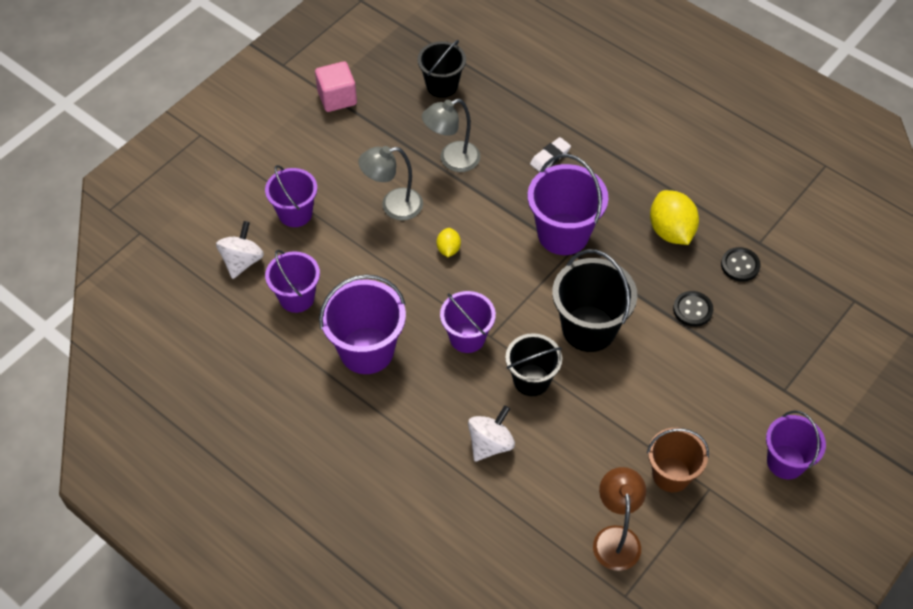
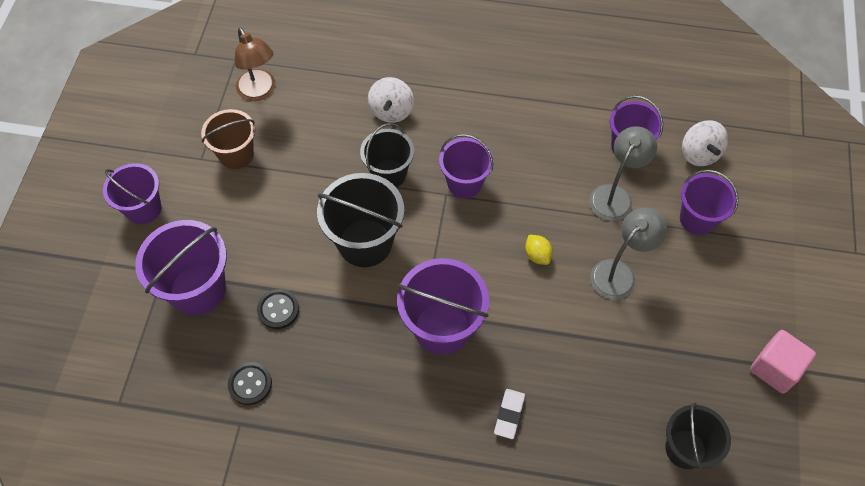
camera: 150 degrees right, 5 degrees up
purple bucket [319,274,406,374] -> purple bucket moved to [135,220,227,315]
grey lamp [422,99,481,172] -> grey lamp moved to [589,126,657,221]
yellow lemon [650,190,699,245] -> none

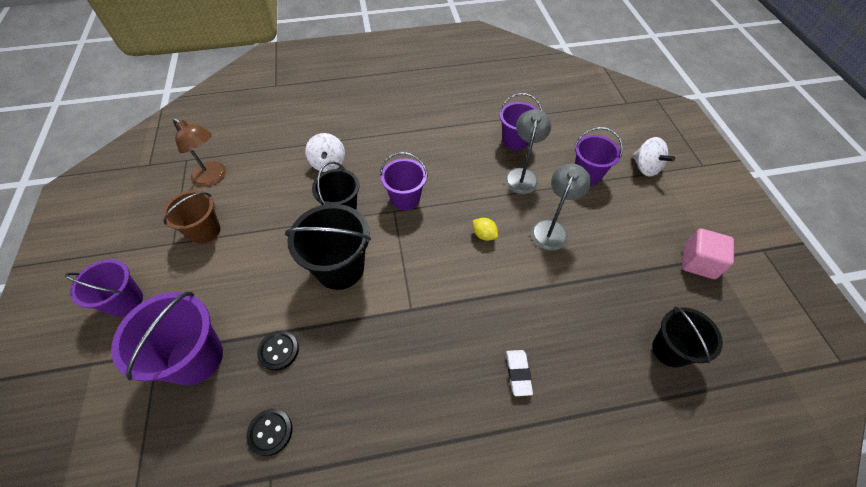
camera: 20 degrees left, 5 degrees down
purple bucket [397,258,489,355] -> none
white spinning top [682,120,728,166] -> white spinning top moved to [633,137,675,177]

